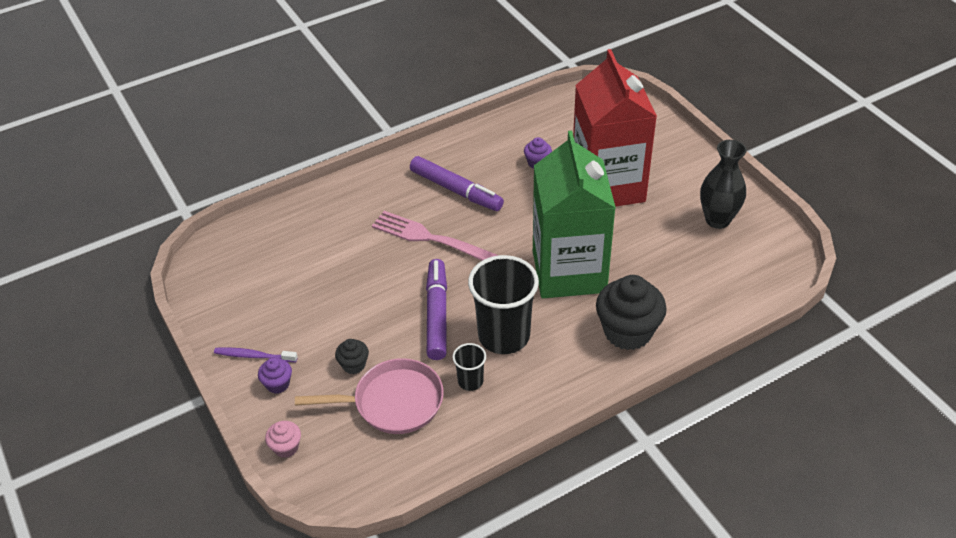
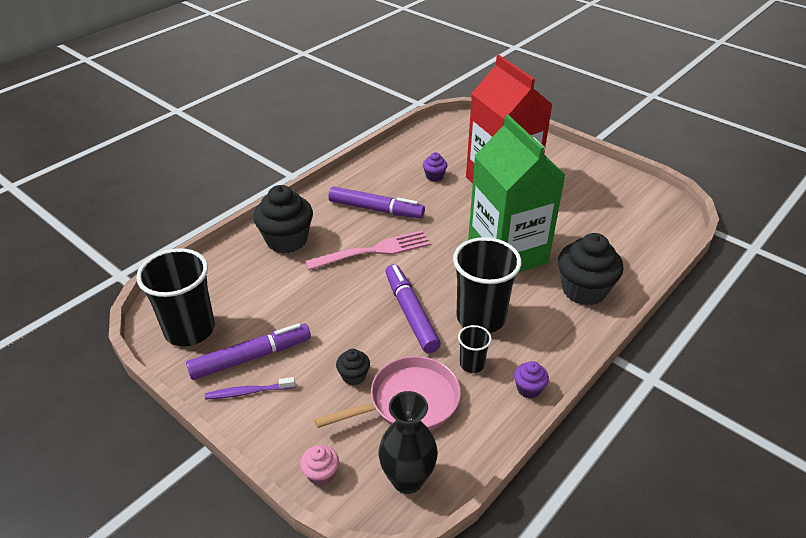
camera: 20 degrees left, 5 degrees down
purple cupcake [258,358,292,394] -> purple cupcake moved to [514,361,549,398]
pink fork [372,211,498,261] -> pink fork turned 150 degrees clockwise [305,230,431,270]
black vase [700,140,747,229] -> black vase moved to [379,391,438,494]
none -> black cup [136,248,215,347]
none -> purple marker [186,323,311,380]
none -> black cupcake [253,185,313,253]

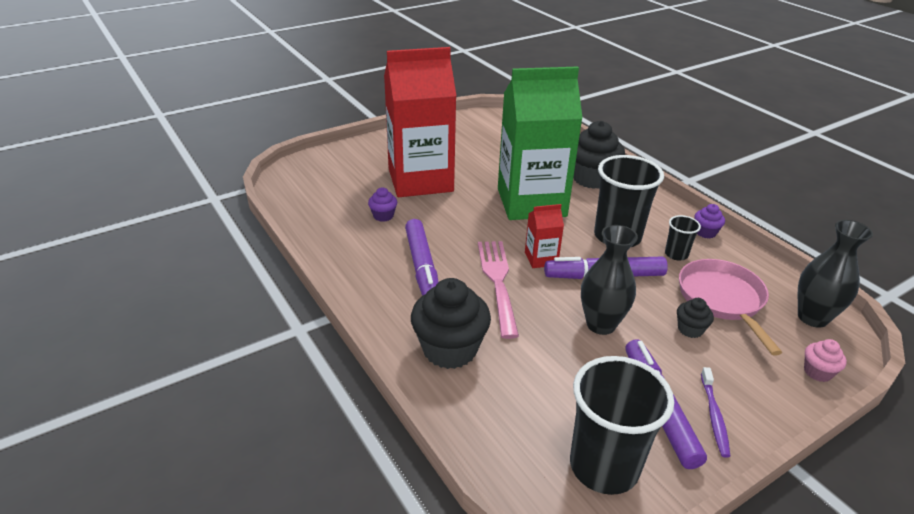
camera: 75 degrees left, 5 degrees down
purple marker [328,187,425,218] -> purple marker turned 135 degrees clockwise [405,219,438,296]
none -> red carton [525,204,564,268]
none -> black vase [581,225,638,335]

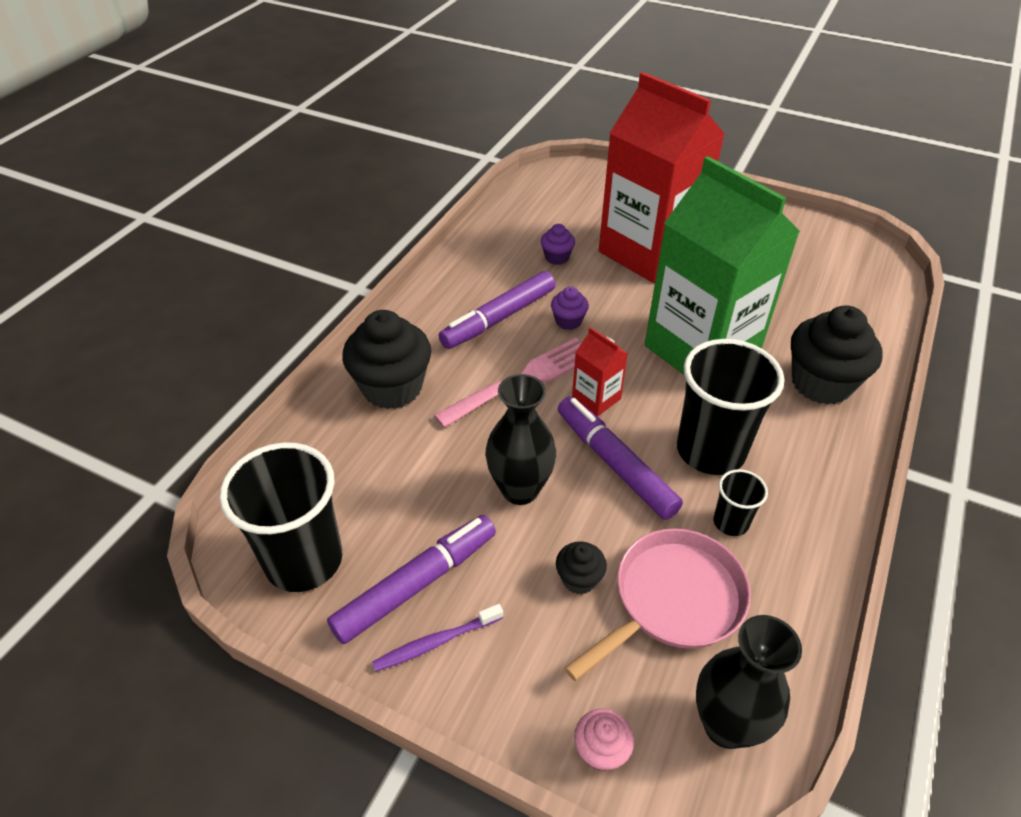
camera: 60 degrees right, 10 degrees up
purple cupcake [694,204,725,238] -> purple cupcake moved to [551,287,589,330]

